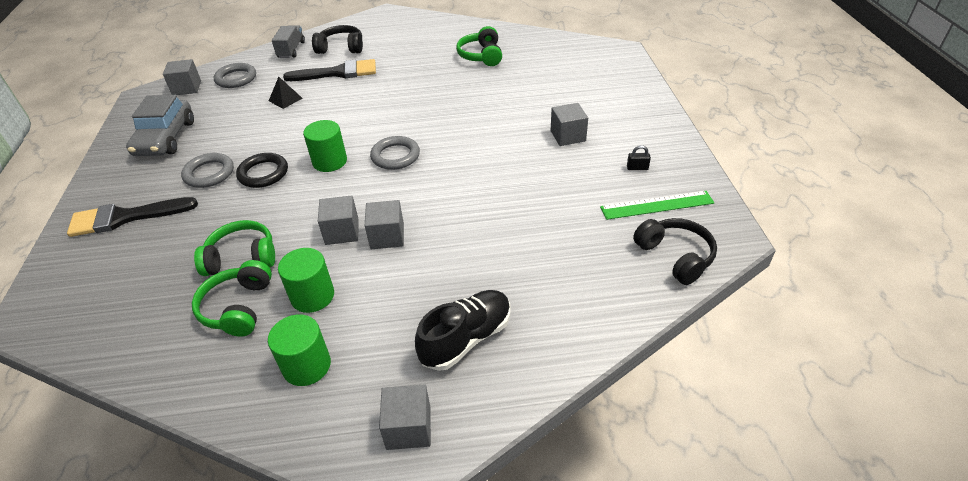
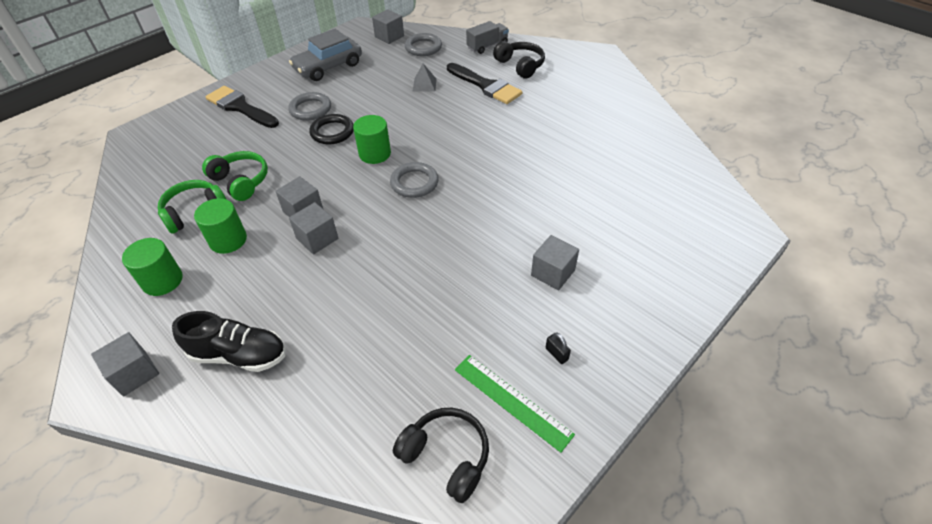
camera: 50 degrees right, 5 degrees up
black pyramid [269,77,303,109] -> grey pyramid [413,64,437,91]
green headphones [456,26,502,66] -> none
black headphones [633,218,717,285] -> black headphones turned 75 degrees counterclockwise [393,408,489,503]

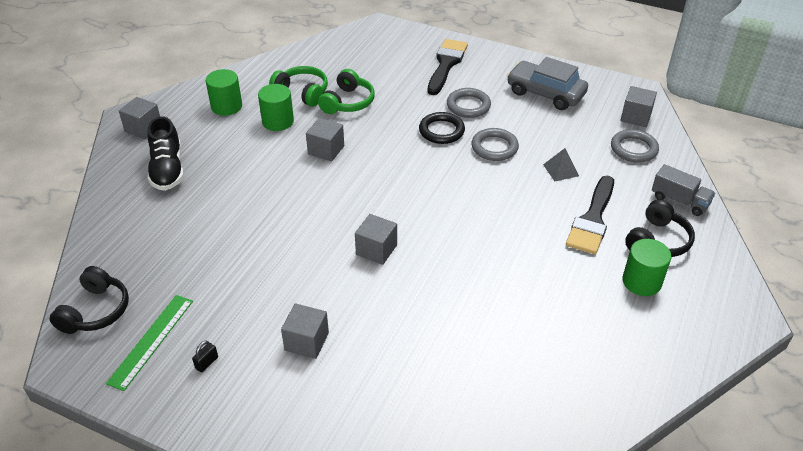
camera: 70 degrees right, 5 degrees down
grey cube [289,202,338,255] -> grey cube moved to [355,214,397,265]
green cylinder [353,115,391,164] -> green cylinder moved to [623,239,671,296]
grey ring [390,162,439,198] -> grey ring moved to [471,128,519,161]

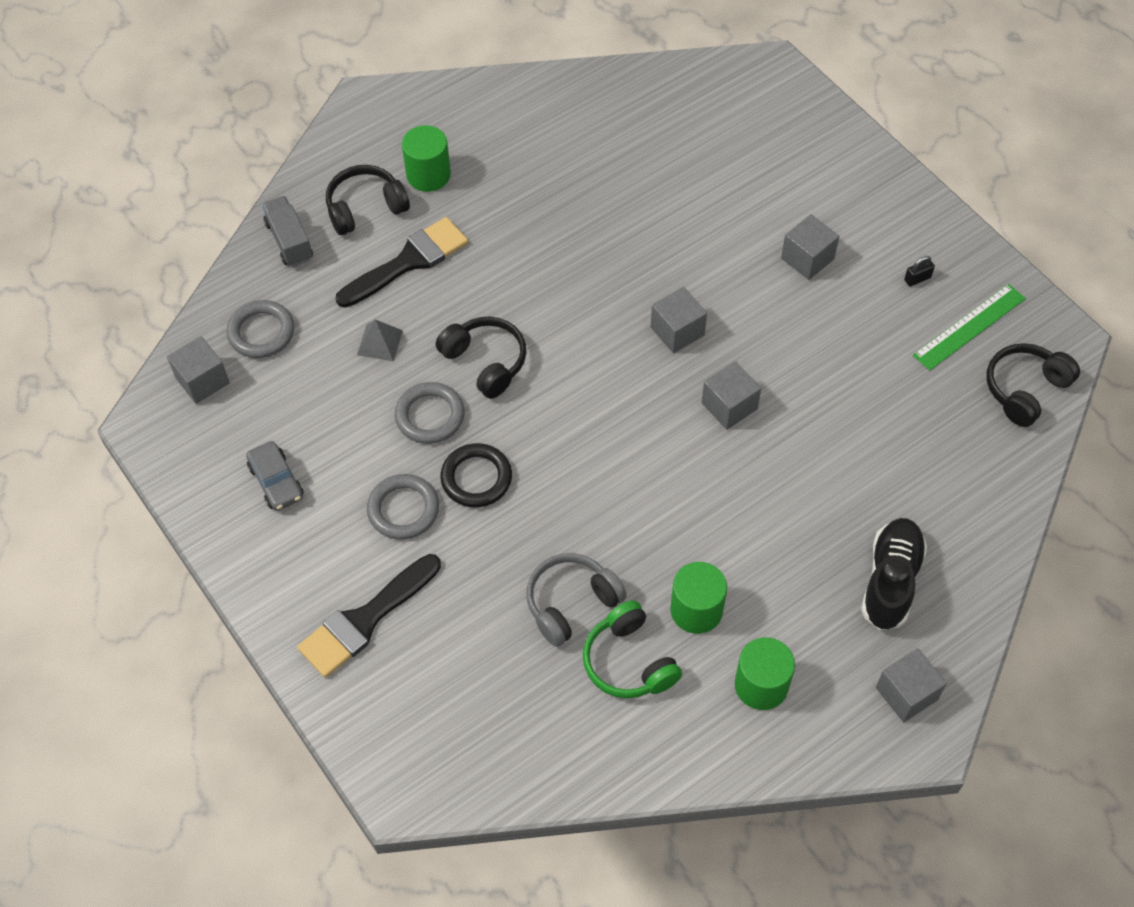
camera: 150 degrees left, 15 degrees up
grey cube [306,118,344,161] -> grey cube moved to [702,361,761,430]
green headphones [318,69,375,114] -> grey headphones [526,553,627,647]
grey car [507,57,588,110] -> grey car [246,441,304,511], size x0.59
none -> black headphones [436,317,526,399]

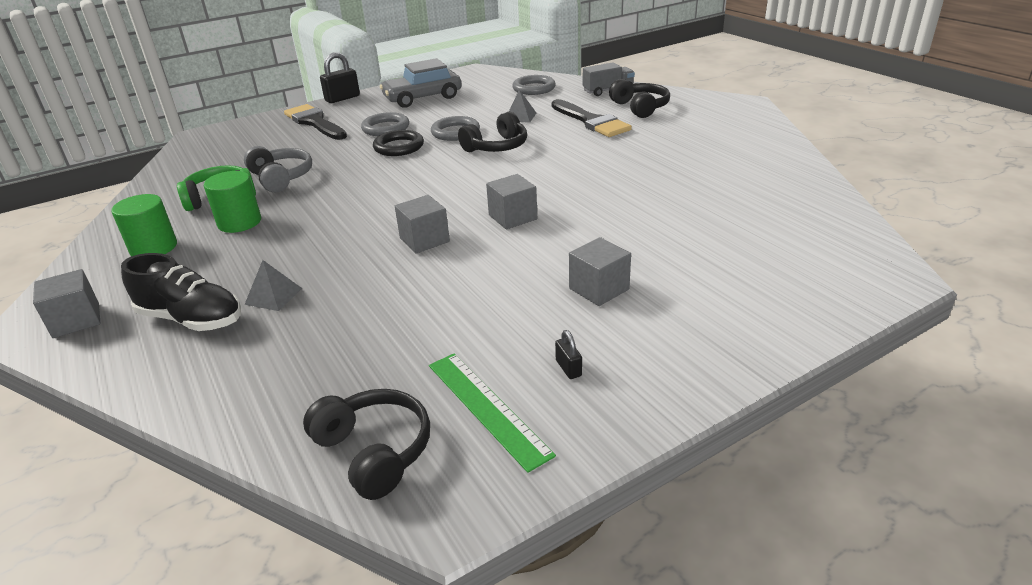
camera: 95 degrees right, 25 degrees down
grey cube [167,336,230,404] -> none
grey car [246,441,304,511] -> grey car [380,58,462,108], size x1.69
green cylinder [402,125,451,192] -> none
none -> grey pyramid [244,260,302,311]
none -> black padlock [320,52,360,103]

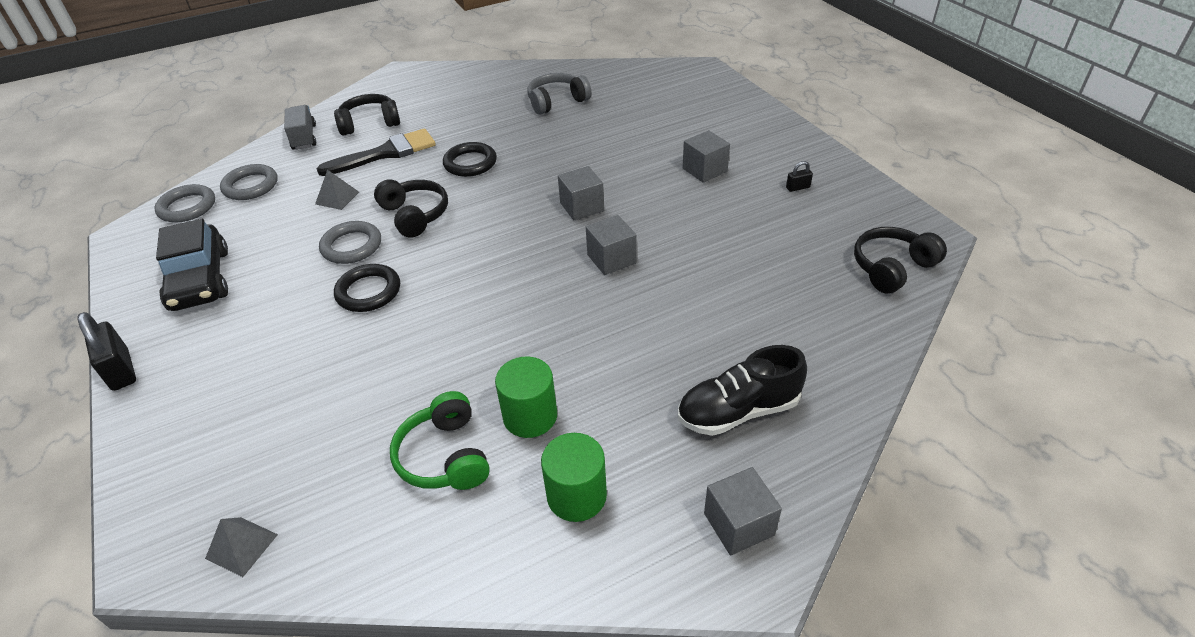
camera: 85 degrees left, 10 degrees up
black shoe [121,253,241,331] -> black shoe turned 135 degrees counterclockwise [678,345,807,436]
grey headphones [244,146,312,192] -> grey headphones moved to [527,73,591,115]
grey pyramid [244,260,302,311] -> grey pyramid moved to [205,517,278,577]
black brush [284,104,347,140] -> none
grey ring [361,112,409,136] -> grey ring moved to [154,184,215,223]
grey car [380,58,462,108] -> black car [156,219,228,311]
green ruler [429,354,556,473] -> none
none -> black ring [443,142,497,177]

